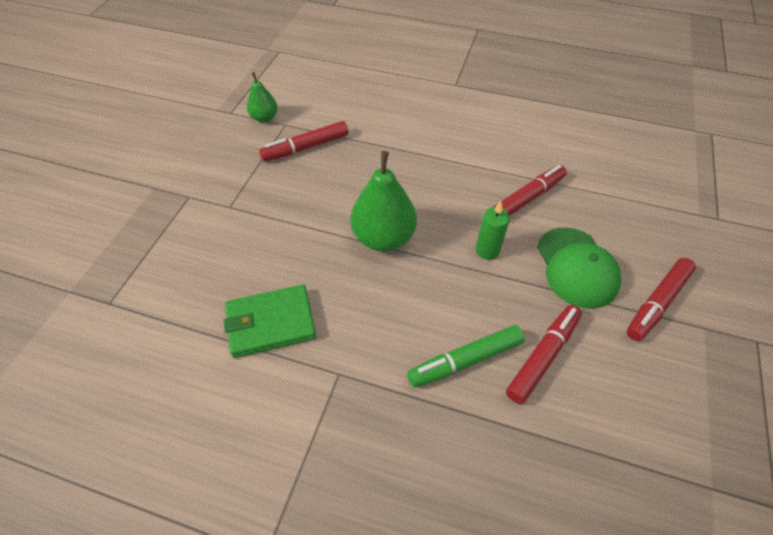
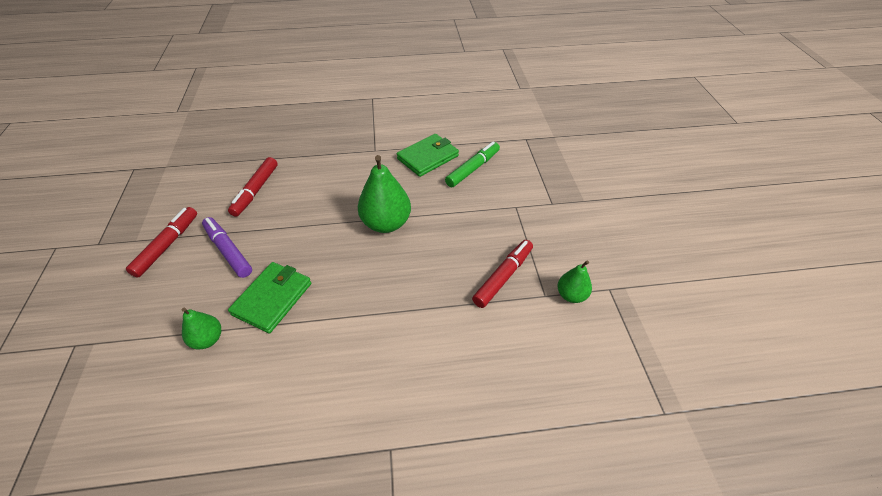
camera: 155 degrees right, 5 degrees down
green marker [407,325,525,387] -> green marker moved to [445,142,500,187]
green candle [476,201,510,260] -> none
red marker [493,165,567,216] -> green wallet [228,262,311,333]
green cap [537,227,622,309] -> purple marker [202,217,252,278]
none -> green pear [182,308,221,349]

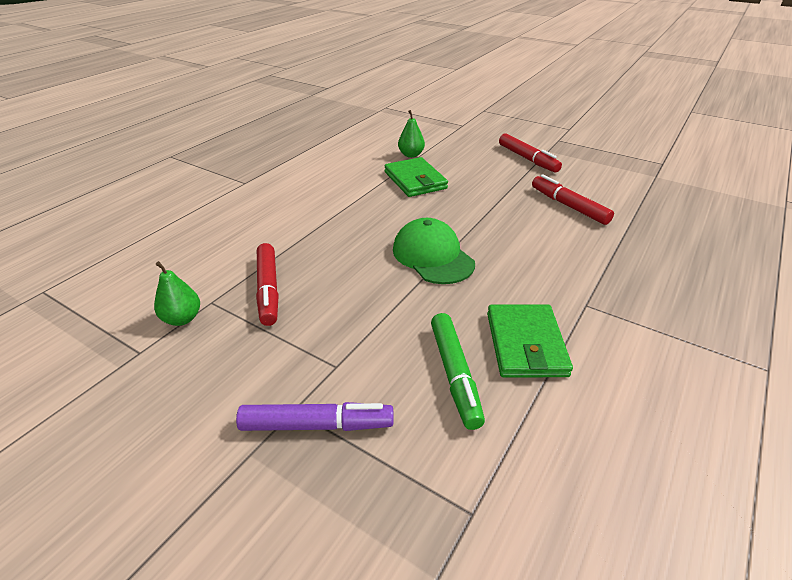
camera: 130 degrees right, 10 degrees down
purple marker [202,217,252,278] -> purple marker moved to [236,402,393,431]
green pear [358,155,411,233] -> green cap [393,218,475,284]

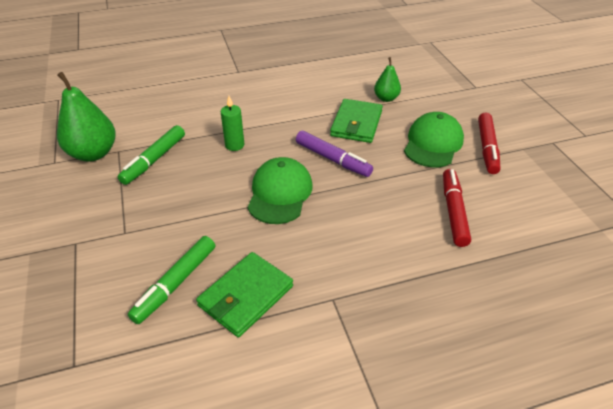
camera: 40 degrees right, 5 degrees up
green pear [154,261,200,326] -> green pear [57,72,116,162], size x1.79
purple marker [236,402,393,431] -> purple marker moved to [296,131,373,177]
red marker [256,243,279,326] -> green marker [118,125,185,185]
none -> green candle [221,96,244,151]
none -> green cap [404,112,464,167]

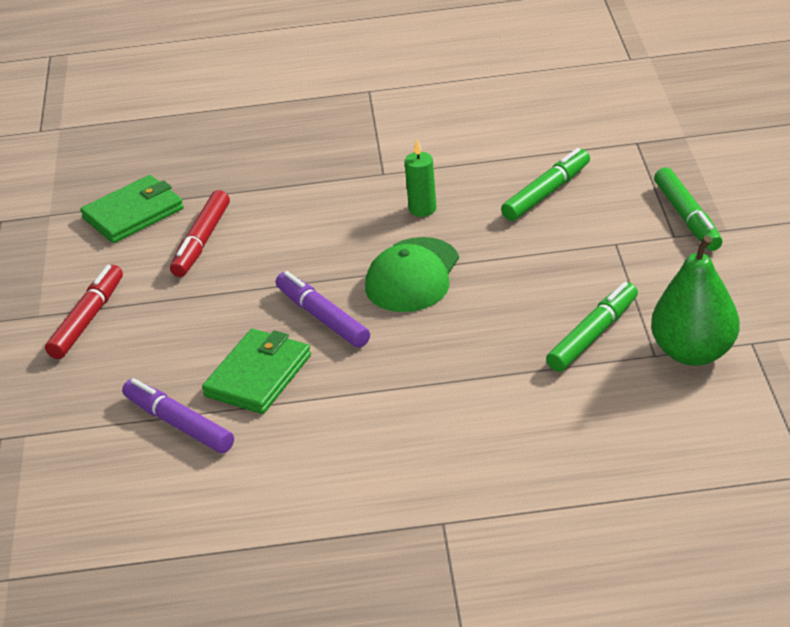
camera: 165 degrees left, 5 degrees down
green wallet [196,252,293,337] -> green wallet moved to [80,175,184,243]
green candle [221,96,244,151] -> green candle moved to [405,139,436,217]
green pear [374,57,401,102] -> purple marker [122,378,234,453]
green cap [404,112,464,167] -> none
none -> green marker [654,167,722,251]

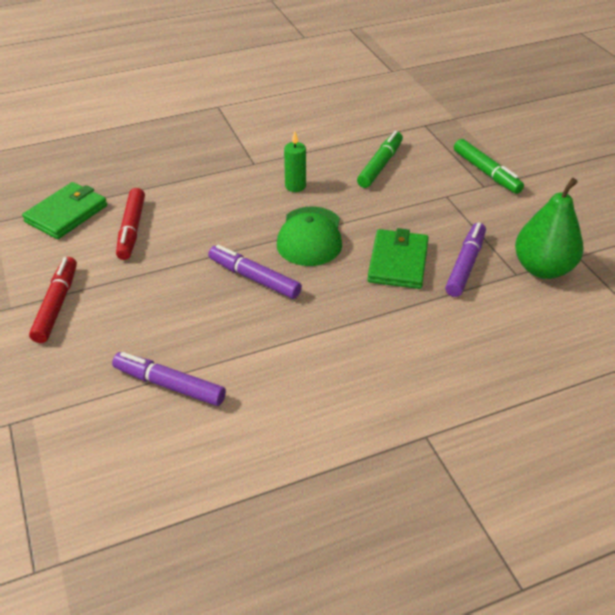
camera: 20 degrees left, 5 degrees up
green wallet [202,329,311,414] -> green wallet moved to [367,228,429,289]
green marker [546,282,638,372] -> purple marker [445,223,486,297]

